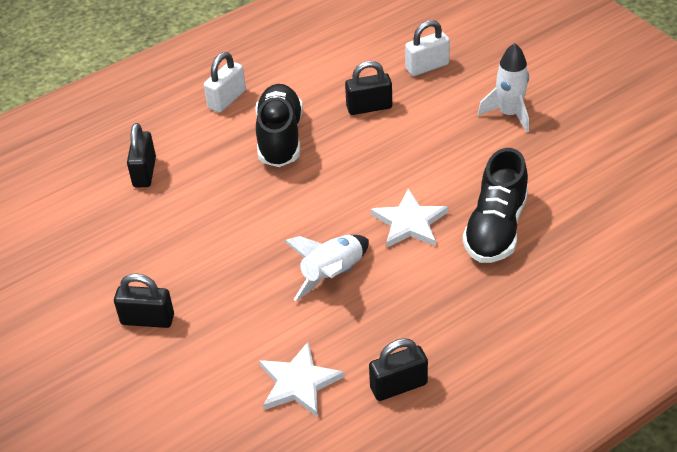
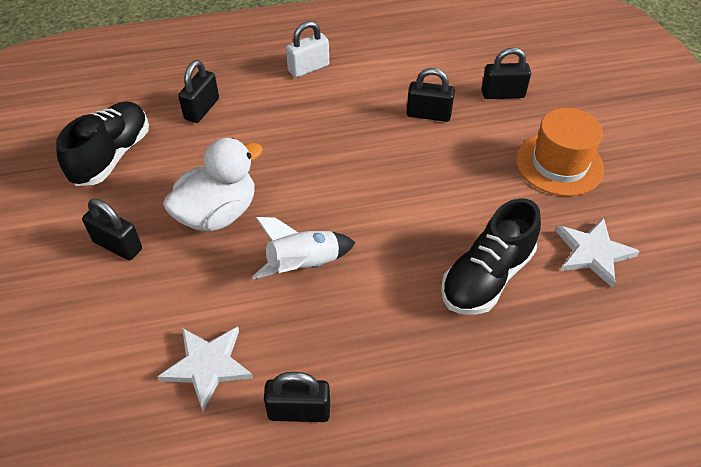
camera: 20 degrees right, 5 degrees up
black shoe [255,84,303,167] -> black shoe moved to [56,101,149,186]
white star [371,188,448,247] -> white star moved to [556,218,640,288]
white padlock [405,20,450,76] -> black padlock [481,47,531,99]
white rocket [478,43,529,132] -> orange hat [516,108,604,196]
none -> white duck [163,138,263,231]

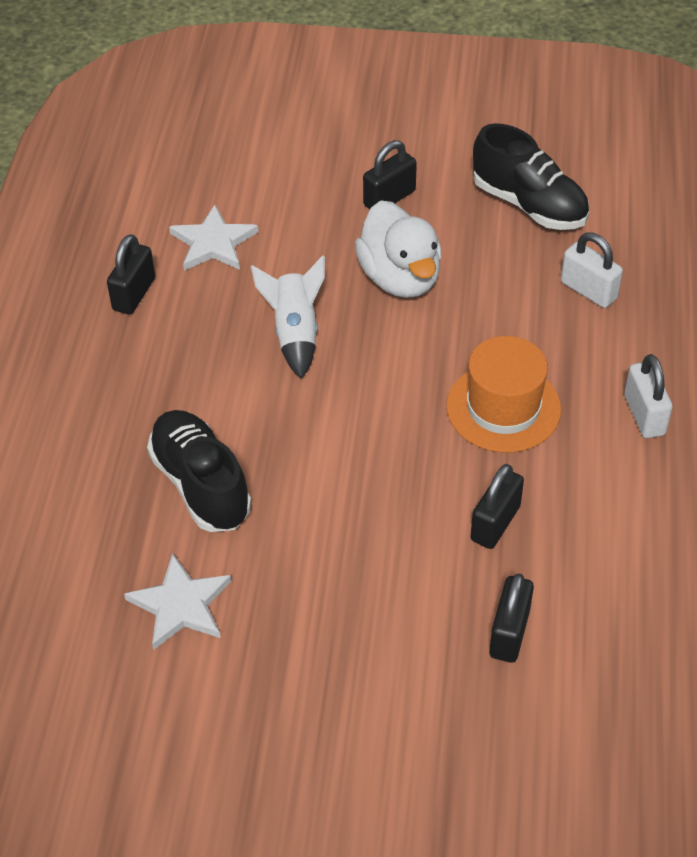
camera: 110 degrees right, 0 degrees up
black padlock [178,60,219,123] -> white padlock [561,232,623,308]
orange hat [516,108,604,196] -> orange hat moved to [446,336,561,453]

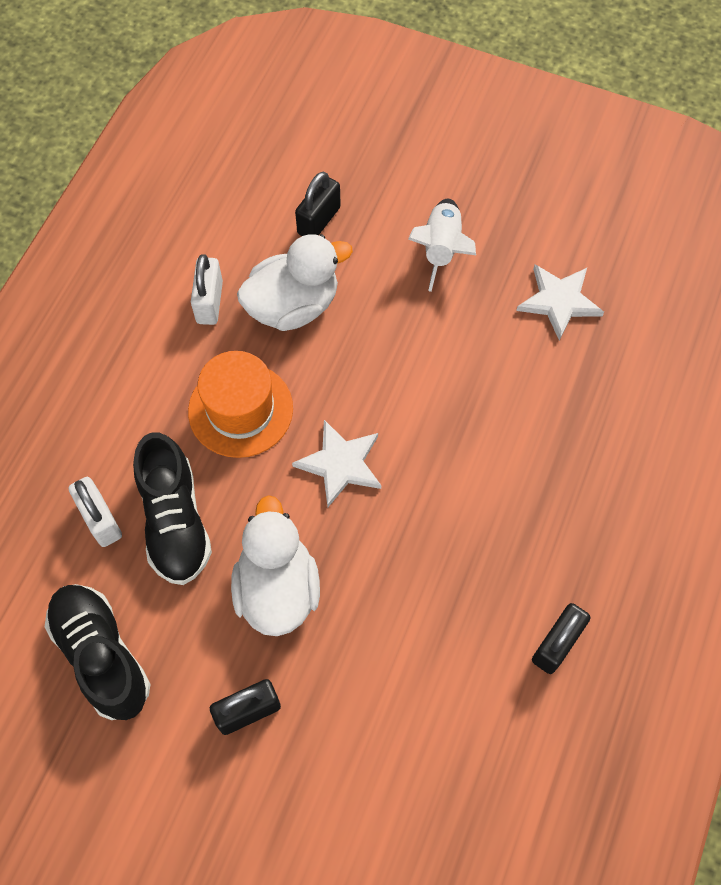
camera: 165 degrees left, 15 degrees up
black shoe [147,410,252,532] -> black shoe moved to [133,432,212,585]
white star [169,205,258,271] -> white star moved to [292,420,381,507]
white rocket [251,256,325,379] -> white rocket moved to [408,199,476,292]
black padlock [470,464,524,549] -> white duck [237,234,353,331]
white padlock [624,354,673,438] -> white padlock moved to [191,254,223,325]

